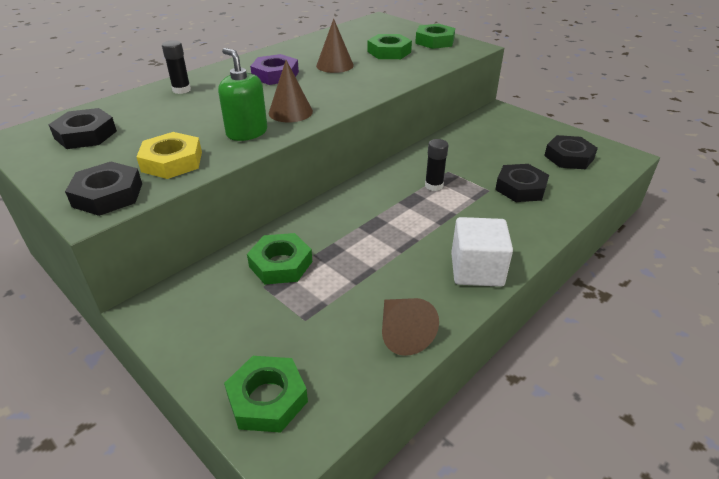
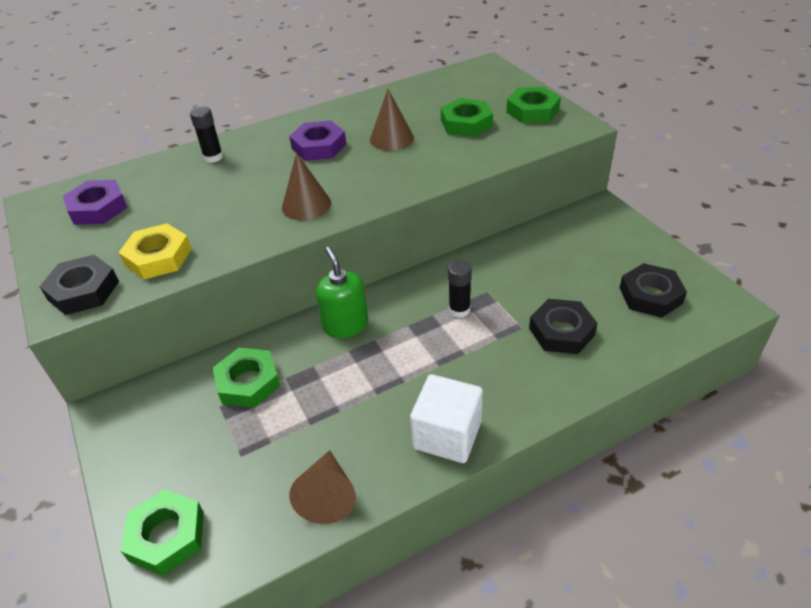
camera: 20 degrees right, 5 degrees up
black nut [48,108,117,149] -> purple nut [63,180,128,225]
green soap dispenser [218,48,267,141] -> green soap dispenser moved to [316,247,368,338]

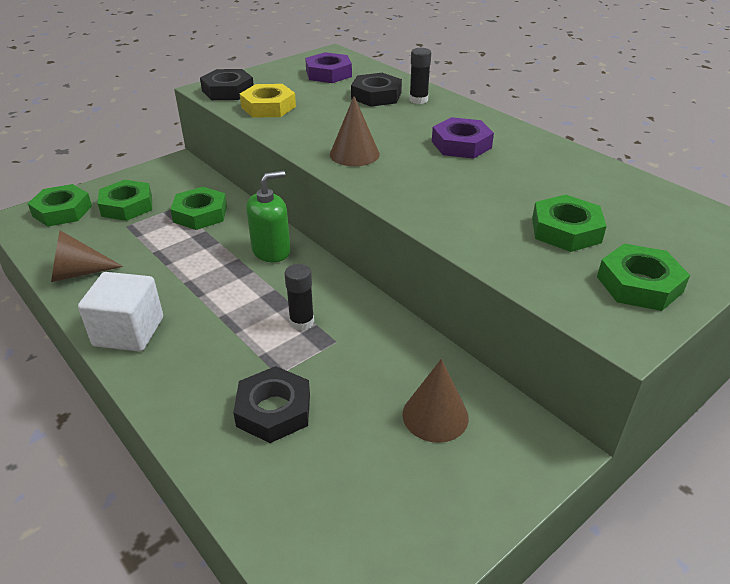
camera: 75 degrees right, 5 degrees down
brown cone [370,89,414,151] -> brown cone moved to [402,359,469,443]
black nut [620,263,687,318] -> black nut moved to [351,73,402,107]
none -> green nut [97,180,152,221]

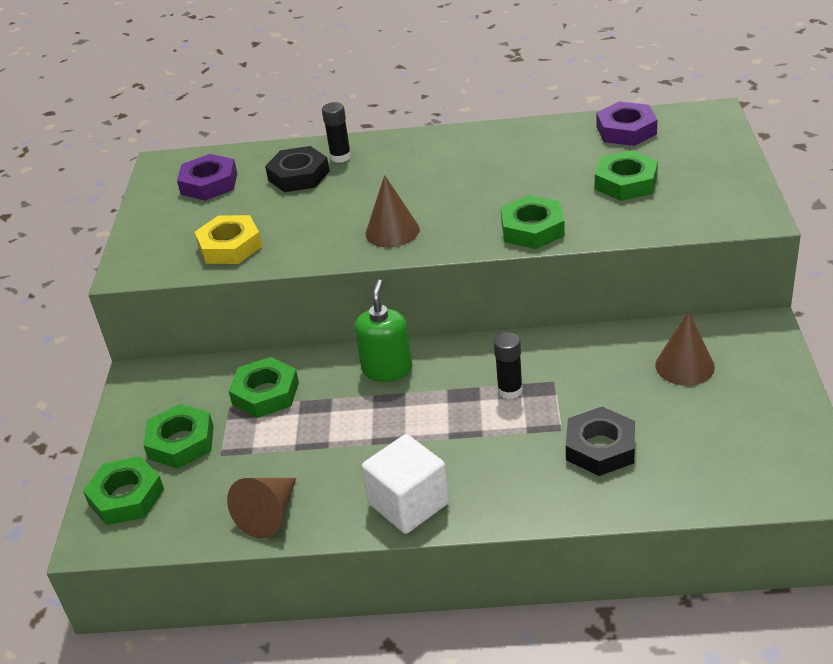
camera: 45 degrees left, 0 degrees up
black nut [200,69,254,100] -> none
purple nut [432,117,494,159] -> purple nut moved to [596,101,657,146]
green nut [597,244,690,311] -> green nut moved to [501,195,565,249]

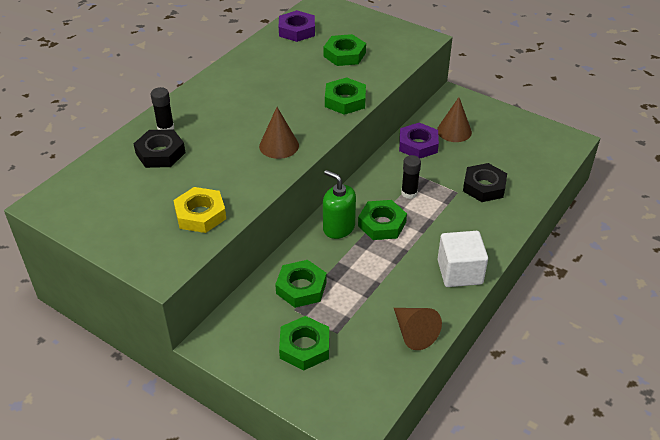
camera: 60 degrees left, 5 degrees up
green nut [83,456,164,525] -> green nut moved to [358,200,407,240]
purple nut [177,154,237,201] -> purple nut moved to [399,123,439,158]

